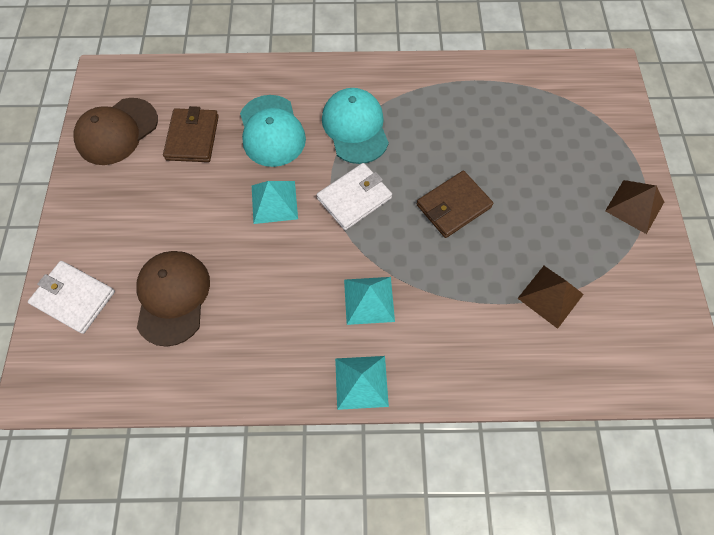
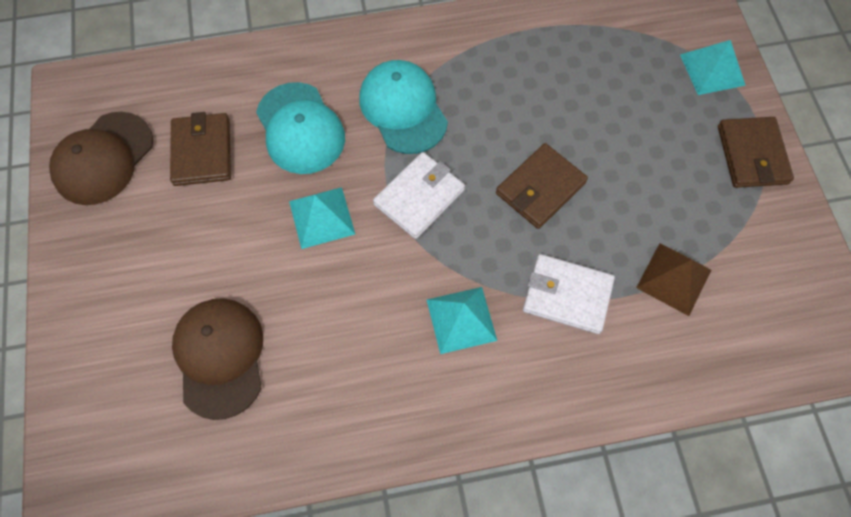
camera: 10 degrees left, 0 degrees up
white wallet [28,261,115,334] -> white wallet moved to [523,254,615,334]
turquoise pyramid [335,356,389,410] -> turquoise pyramid moved to [680,40,746,95]
brown pyramid [605,180,664,234] -> brown wallet [718,117,794,188]

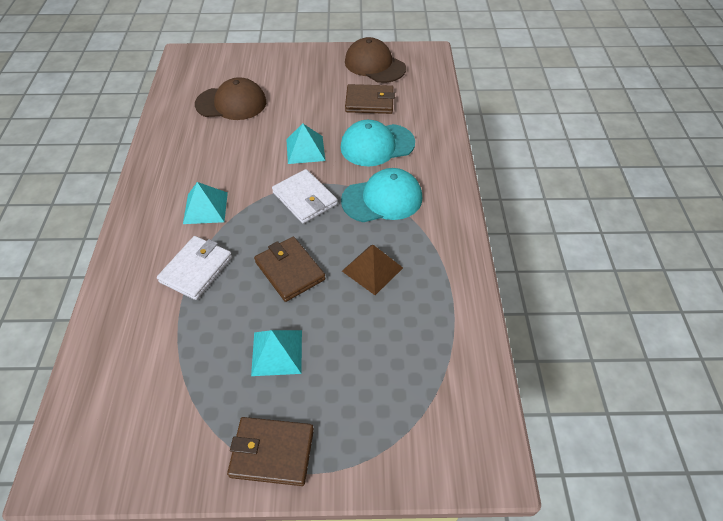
camera: 100 degrees right, 15 degrees down
brown pyramid [636,243,711,316] -> brown pyramid moved to [342,245,403,295]
turquoise pyramid [680,40,746,95] -> turquoise pyramid moved to [251,330,302,376]

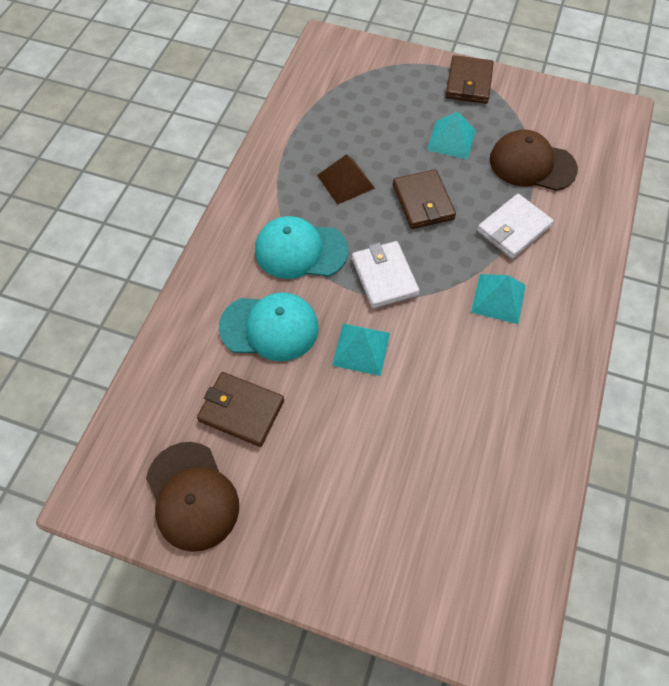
camera: 160 degrees left, 10 degrees up
brown cap [195,77,266,120] -> brown cap moved to [490,129,578,191]
brown wallet [227,417,314,486] -> brown wallet turned 75 degrees clockwise [446,55,494,104]

